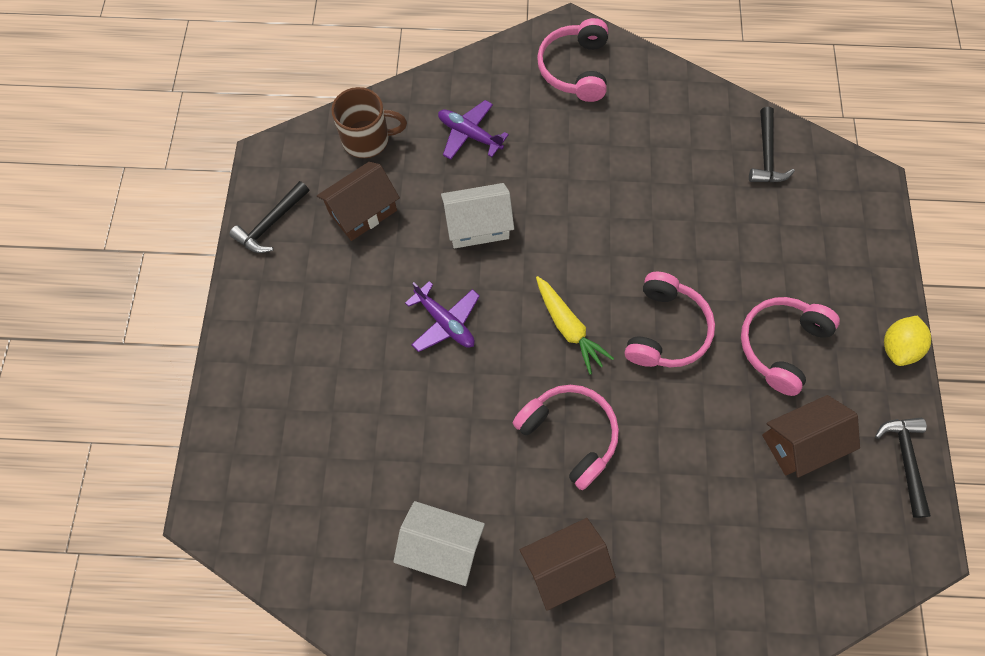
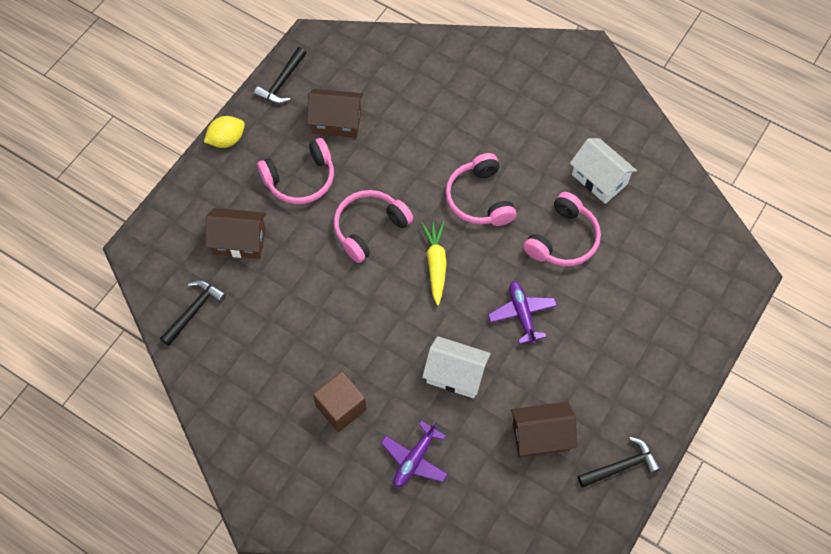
camera: 150 degrees left, 5 degrees down
brown mug [331,87,407,158] -> none
purple plane [438,100,509,160] -> purple plane turned 60 degrees clockwise [381,421,448,487]
brown house [520,518,616,611] -> brown house moved to [206,208,266,259]
pink headphones [537,18,608,102] -> pink headphones moved to [523,192,601,266]
none -> brown cube [313,371,367,432]

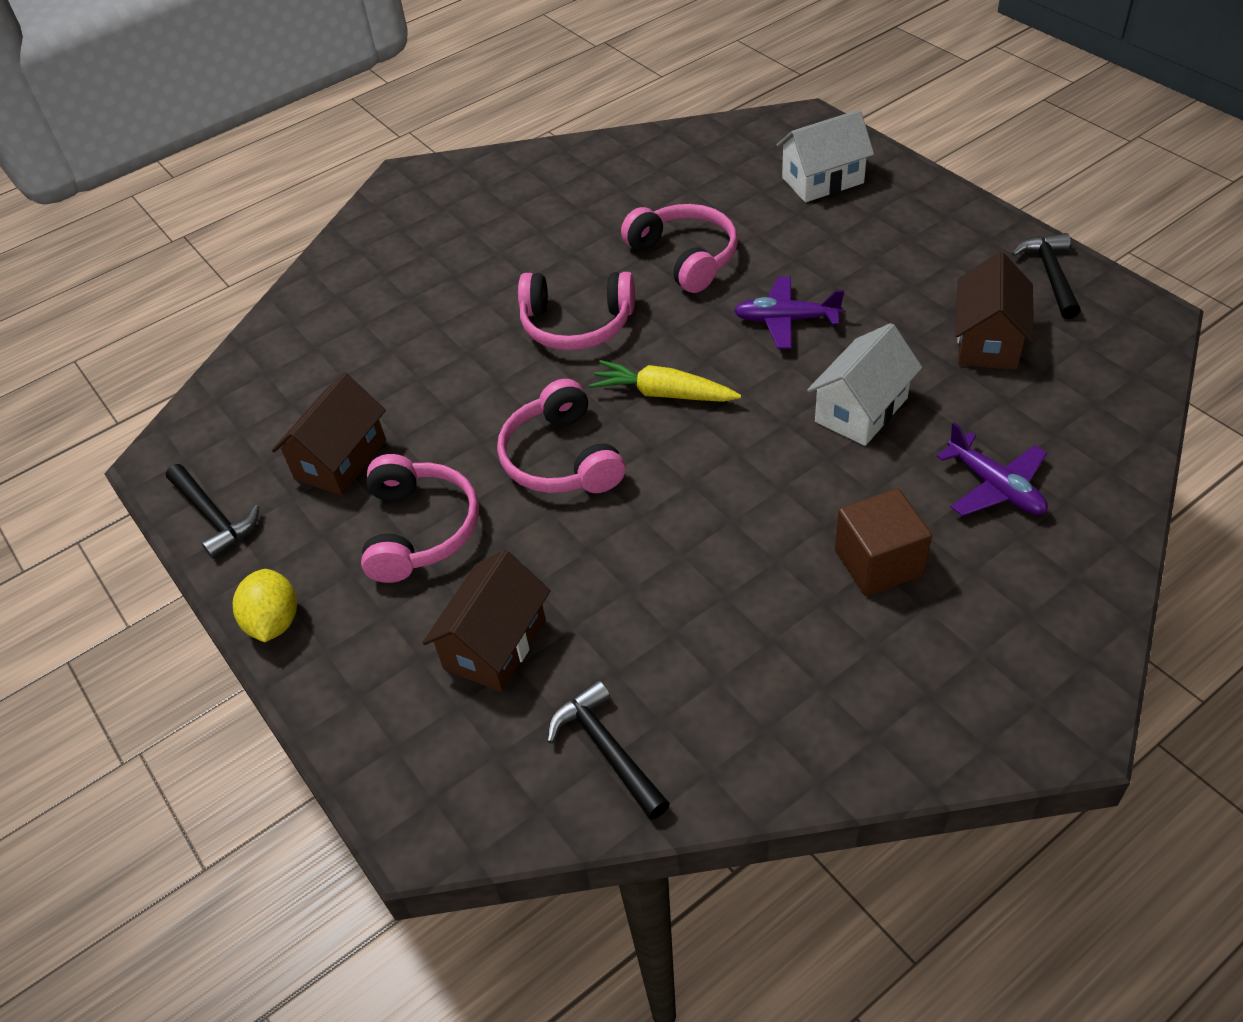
camera: 65 degrees left, 15 degrees down
white house [570,138,637,204] -> white house moved to [776,110,874,202]

